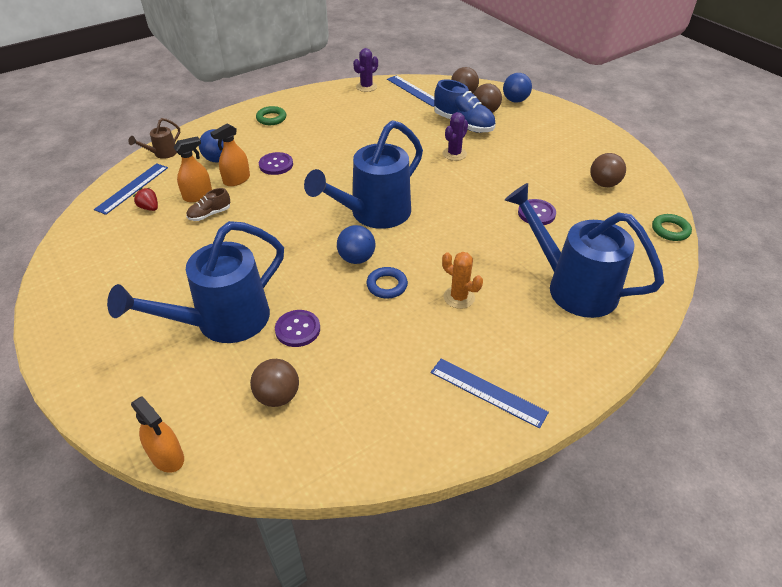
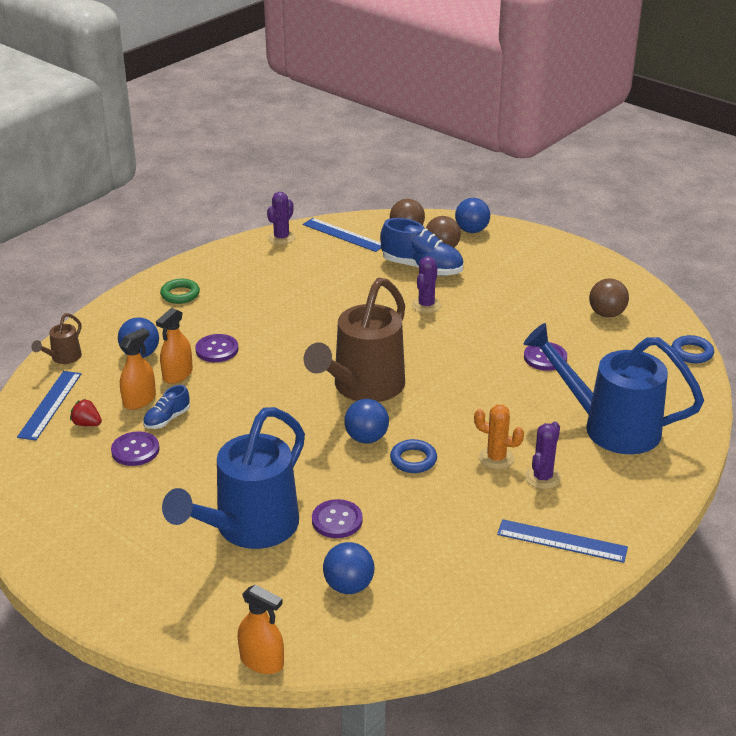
camera: 15 degrees left, 10 degrees down
brown shoe [186,188,230,221] -> blue shoe [143,385,190,429]
brown ball [250,359,299,407] -> blue ball [323,542,375,594]
blue watering can [304,120,423,229] -> brown watering can [304,278,405,402]
green ring [652,214,692,241] -> blue ring [671,335,714,363]
none -> purple button [111,431,159,466]
none -> purple cactus [525,421,561,489]

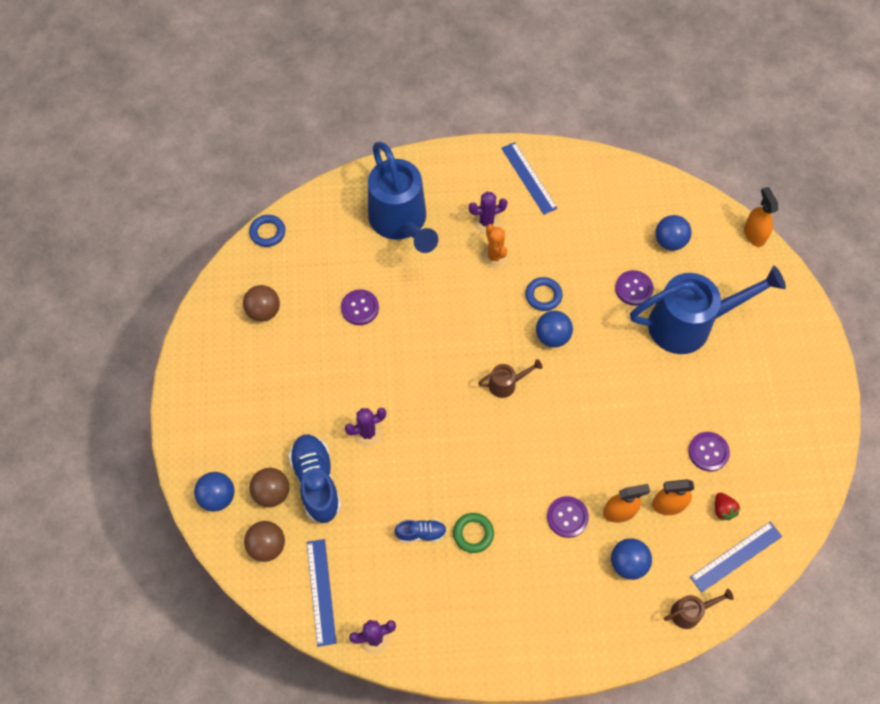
camera: 135 degrees left, 30 degrees up
blue shoe [143,385,190,429] -> blue shoe moved to [394,520,447,542]
green ring [160,279,200,304] -> green ring moved to [453,513,494,553]
brown watering can [304,278,405,402] -> brown watering can [478,359,542,398], size x0.43

